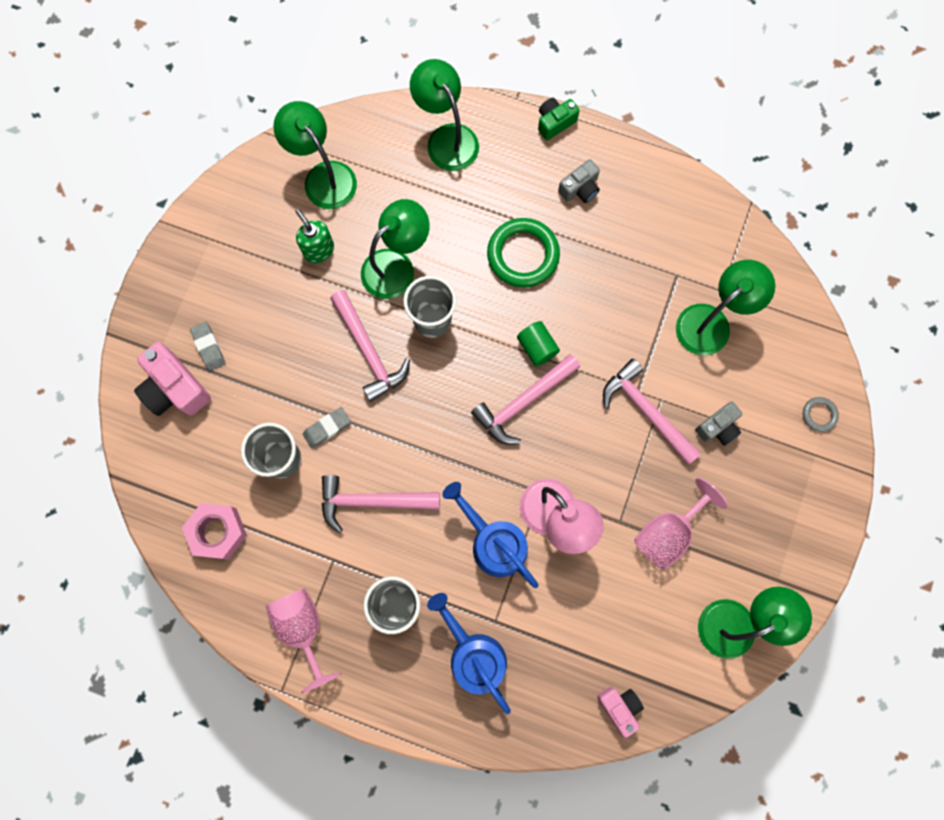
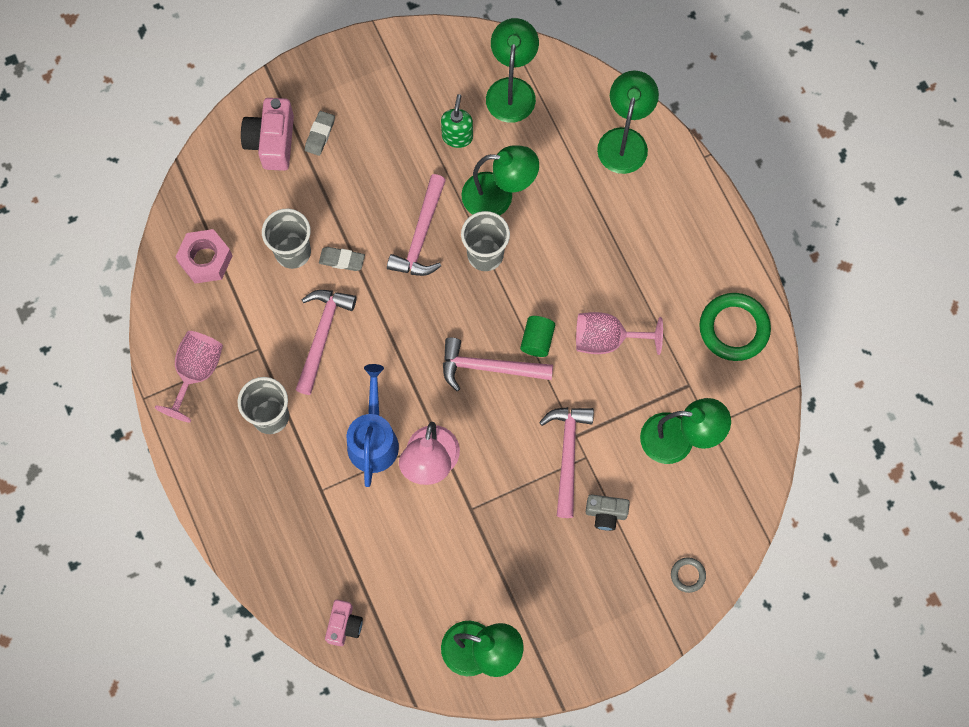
camera: 45 degrees right, 5 degrees down
pink hammer [321,475,440,533] -> pink hammer turned 60 degrees clockwise [296,290,357,395]
blue watering can [427,593,511,714] -> none
green ring [487,218,560,288] -> green ring moved to [699,293,771,361]
green camera [538,98,580,140] -> none
grey camera [558,159,600,203] -> none
pink goblet [634,478,728,570] -> pink goblet moved to [576,312,663,355]

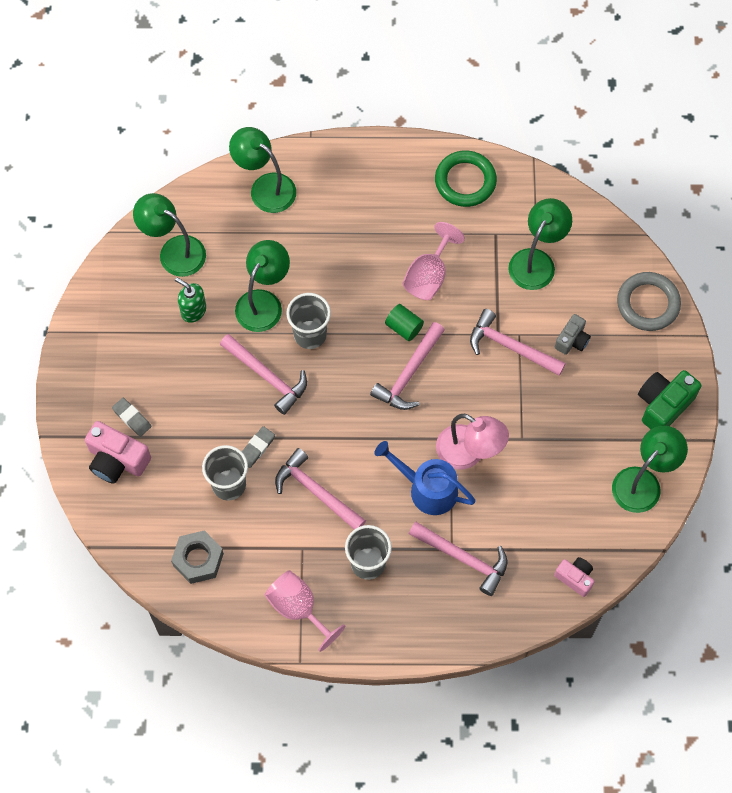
camera: 65 degrees left, 5 degrees down
pink nut [176,229,232,284] -> grey nut [171,530,224,584]
grey ring [671,557,706,593] -> grey ring [617,272,681,331], size x2.11
none -> pink hammer [409,521,508,596]
none -> green camera [638,370,702,429]

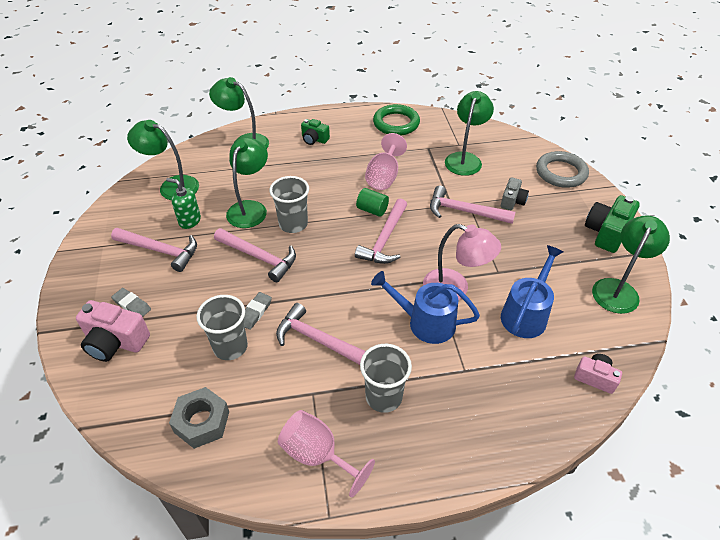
camera: 10 degrees left, 20 degrees down
pink hammer [409,521,508,596] -> pink hammer moved to [111,228,197,272]
none -> green camera [301,119,330,145]
none -> blue watering can [501,245,563,338]

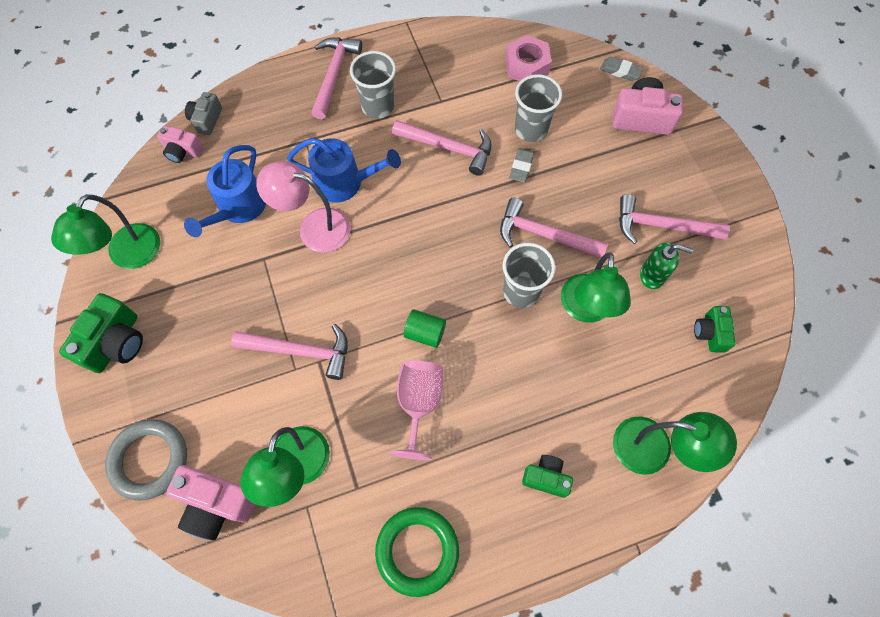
camera: 170 degrees right, 20 degrees up
grey eraser [111,288,151,317] -> grey eraser moved to [600,56,643,81]
green lamp [127,120,199,200] -> green camera [694,306,735,353]
grey nut [169,387,229,449] -> pink nut [505,35,552,81]
pink goblet [278,410,375,498] -> none
pink hammer [355,199,407,264] -> pink hammer moved to [311,37,362,119]
grey camera [501,177,529,210] -> grey camera moved to [185,92,222,135]
none -> pink camera [166,465,256,540]

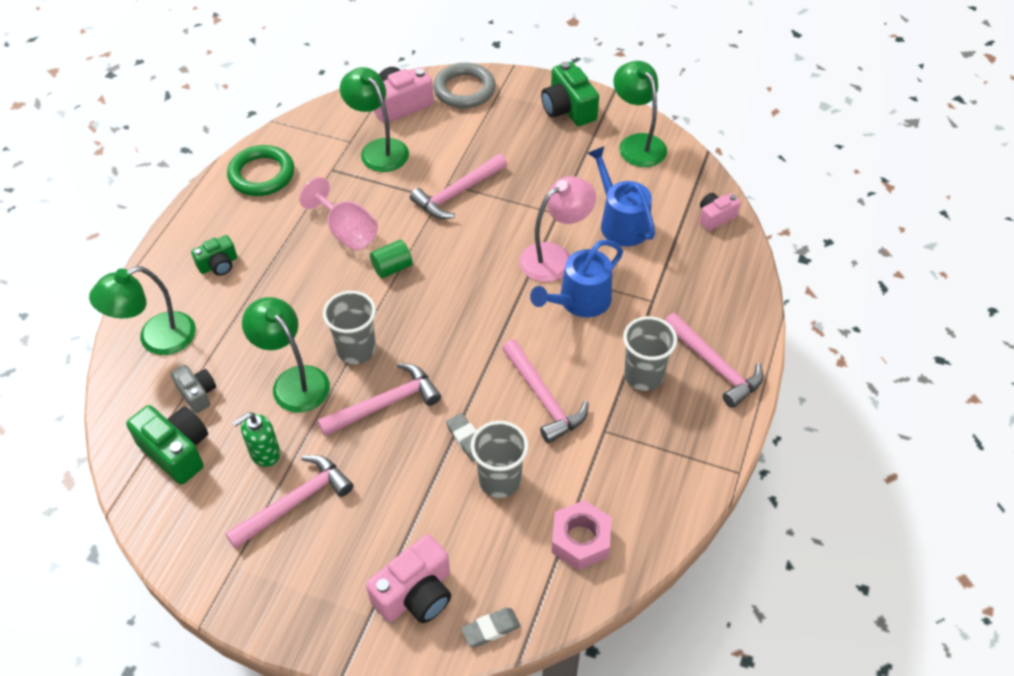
camera: 130 degrees right, 15 degrees down
grey camera [185,92,222,135] -> grey camera moved to [171,365,216,413]
pink hammer [392,120,492,176] -> pink hammer turned 90 degrees counterclockwise [502,339,589,443]
green camera [694,306,735,353] -> green camera [126,405,208,485], size x1.65

